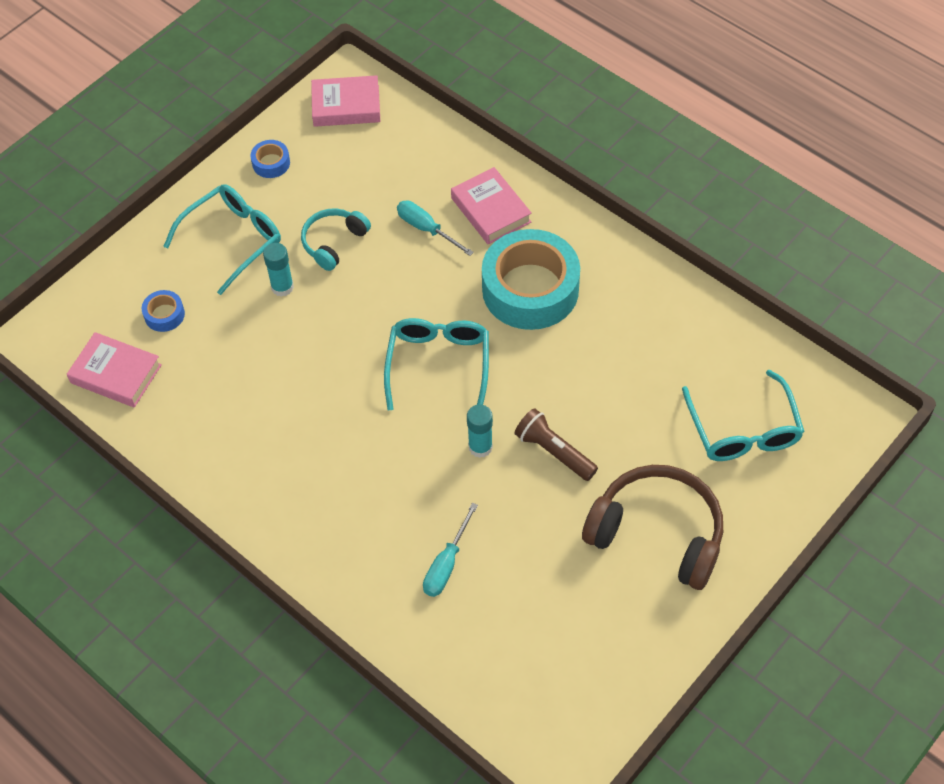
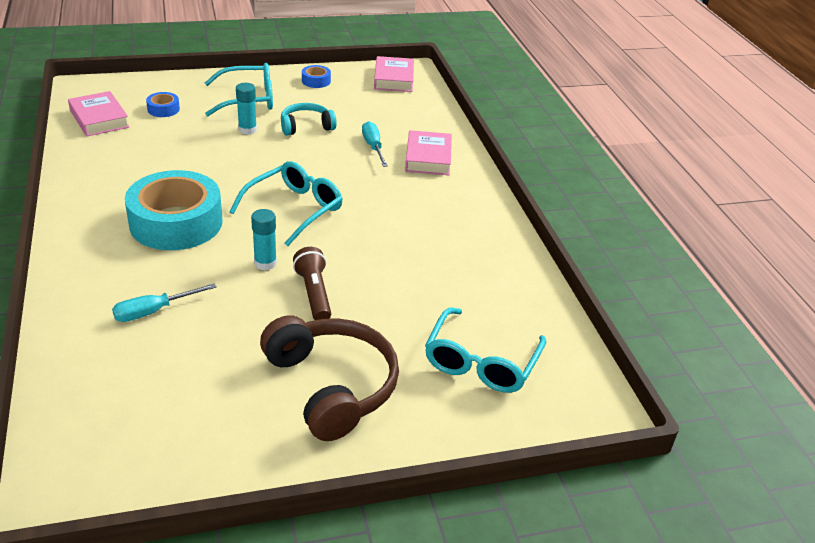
camera: 30 degrees right, 20 degrees down
pink book [311,75,380,127] -> pink book turned 60 degrees clockwise [374,56,414,92]
turquoise tape [482,229,580,330] -> turquoise tape moved to [125,170,223,250]

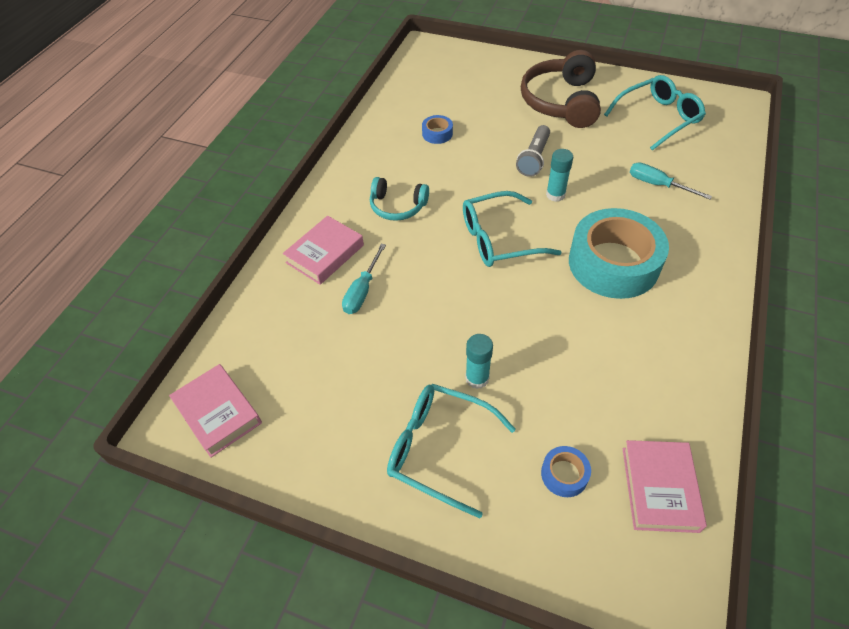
camera: 140 degrees left, 15 degrees up
turquoise screwdriver [112,283,217,322] -> turquoise screwdriver turned 150 degrees counterclockwise [630,163,712,200]
turquoise headphones [281,103,337,136] -> turquoise headphones moved to [370,177,429,221]
brown flashlight [293,247,331,320] -> grey flashlight [516,125,550,177]
blue tape [302,65,331,88] -> blue tape moved to [422,115,453,144]
pink book [374,56,414,92] -> pink book turned 75 degrees counterclockwise [169,364,262,458]
turquoise glasses [425,308,546,393] -> turquoise glasses moved to [604,75,706,151]

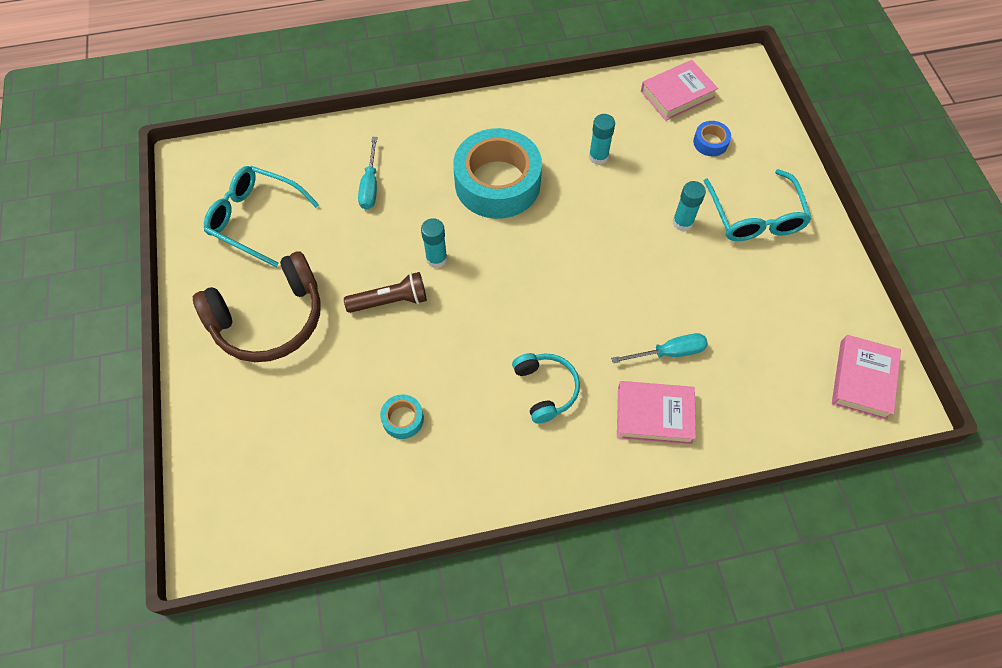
camera: 125 degrees left, 10 degrees up
blue tape [422,115,453,144] -> turquoise tape [380,394,424,439]
turquoise glasses [463,191,562,267] -> none
grey flashlight [516,125,550,177] -> brown flashlight [344,272,427,313]
none -> turquoise glue stick [589,114,615,165]

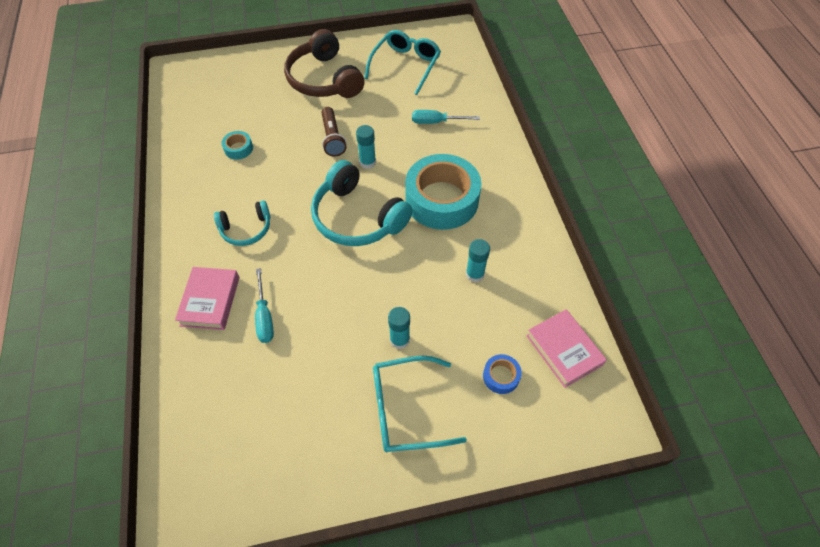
camera: 90 degrees right, 5 degrees down
pink book [832,335,901,420] -> none
none -> turquoise headphones [311,160,413,246]

